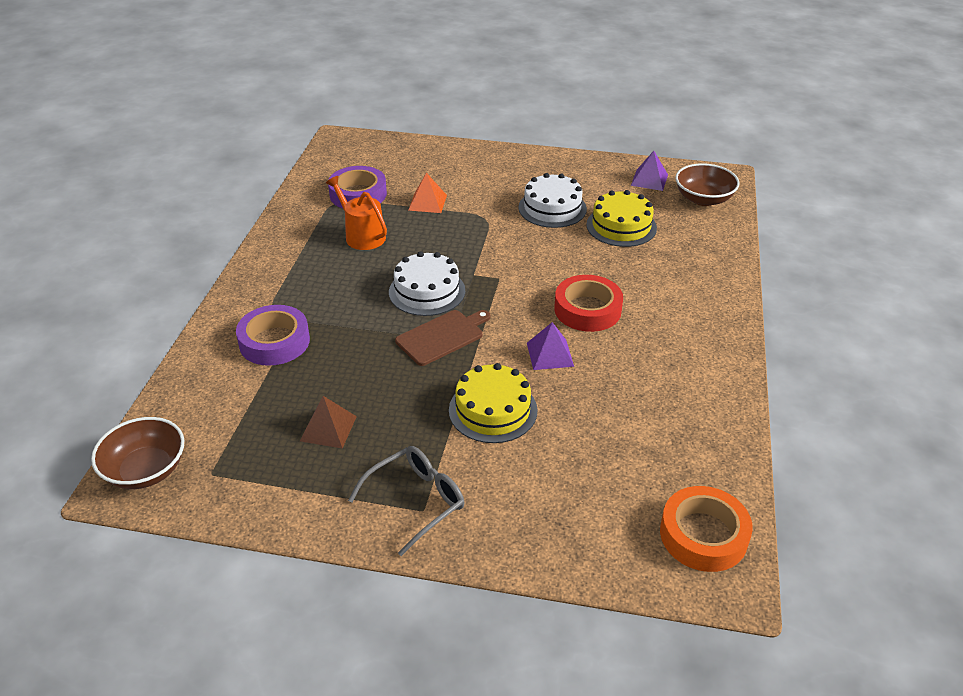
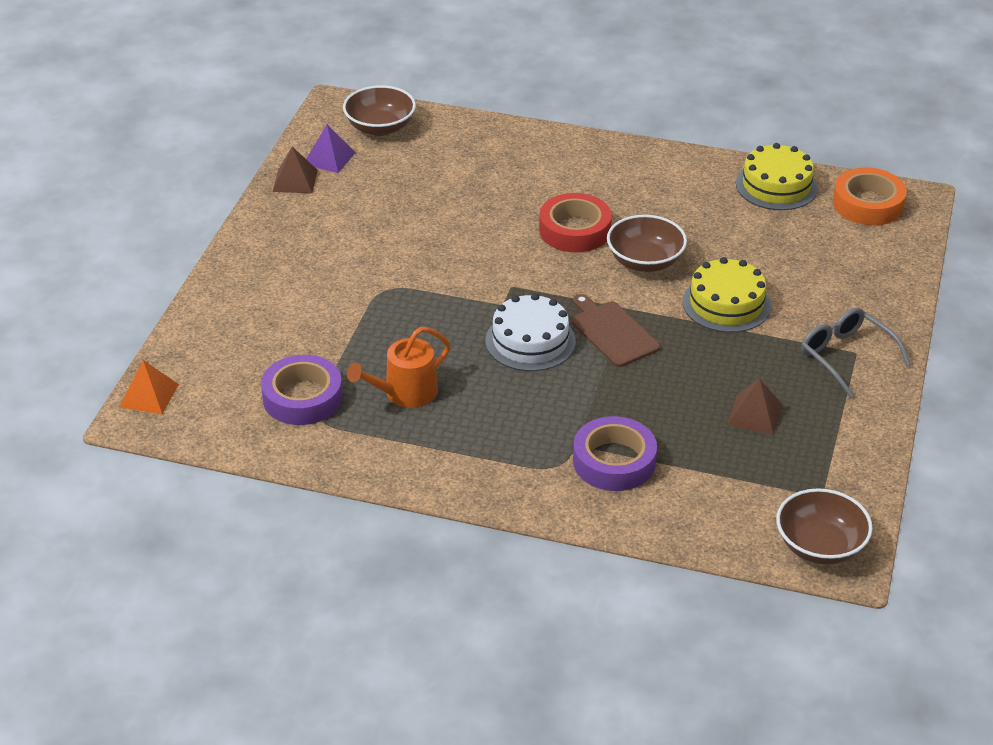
camera: 85 degrees left, 0 degrees up
orange pyramid [408,173,447,213] -> orange pyramid moved to [119,360,179,414]
white cake [518,173,587,228] -> none
purple pyramid [527,322,574,370] -> brown bowl [607,215,687,272]
yellow cake [586,190,657,247] -> yellow cake moved to [736,143,818,210]
none -> brown pyramid [272,147,318,193]

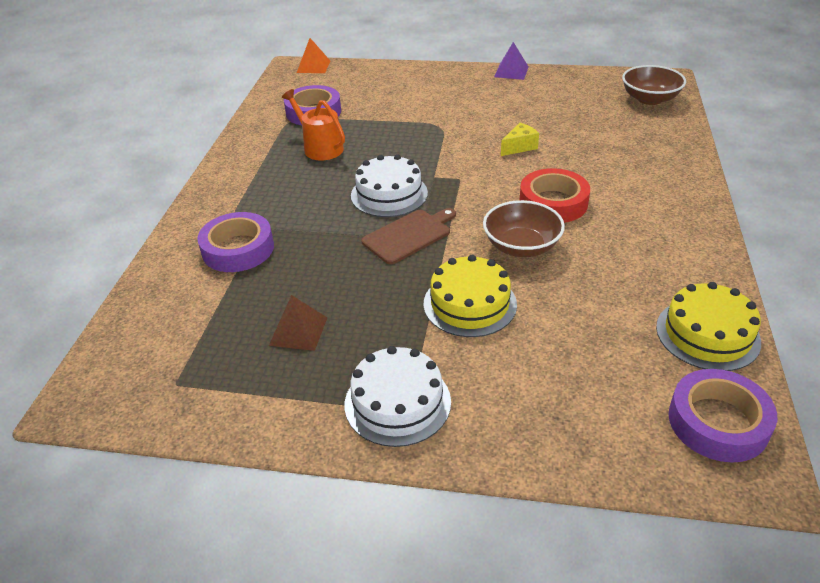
camera: 85 degrees right, 0 degrees up
brown pyramid [272,147,318,193] -> none
purple pyramid [306,124,356,173] -> purple pyramid moved to [494,42,528,80]
brown bowl [776,488,873,565] -> none
grey glasses [801,308,911,398] -> white cake [345,346,451,447]
orange tape [833,167,907,225] -> purple tape [669,369,777,462]
none -> yellow cheese [501,123,539,156]

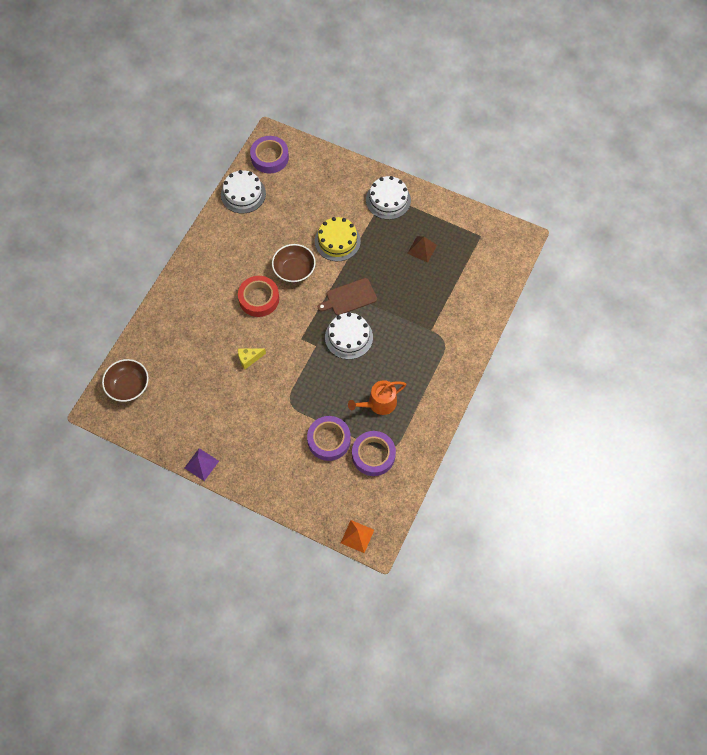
camera: 165 degrees left, 25 degrees up
purple tape [197,212,274,272] -> purple tape moved to [307,416,351,461]
orange watering can [282,89,345,160] -> orange watering can turned 90 degrees clockwise [348,380,406,415]
yellow cake [656,282,761,371] -> white cake [221,170,266,214]

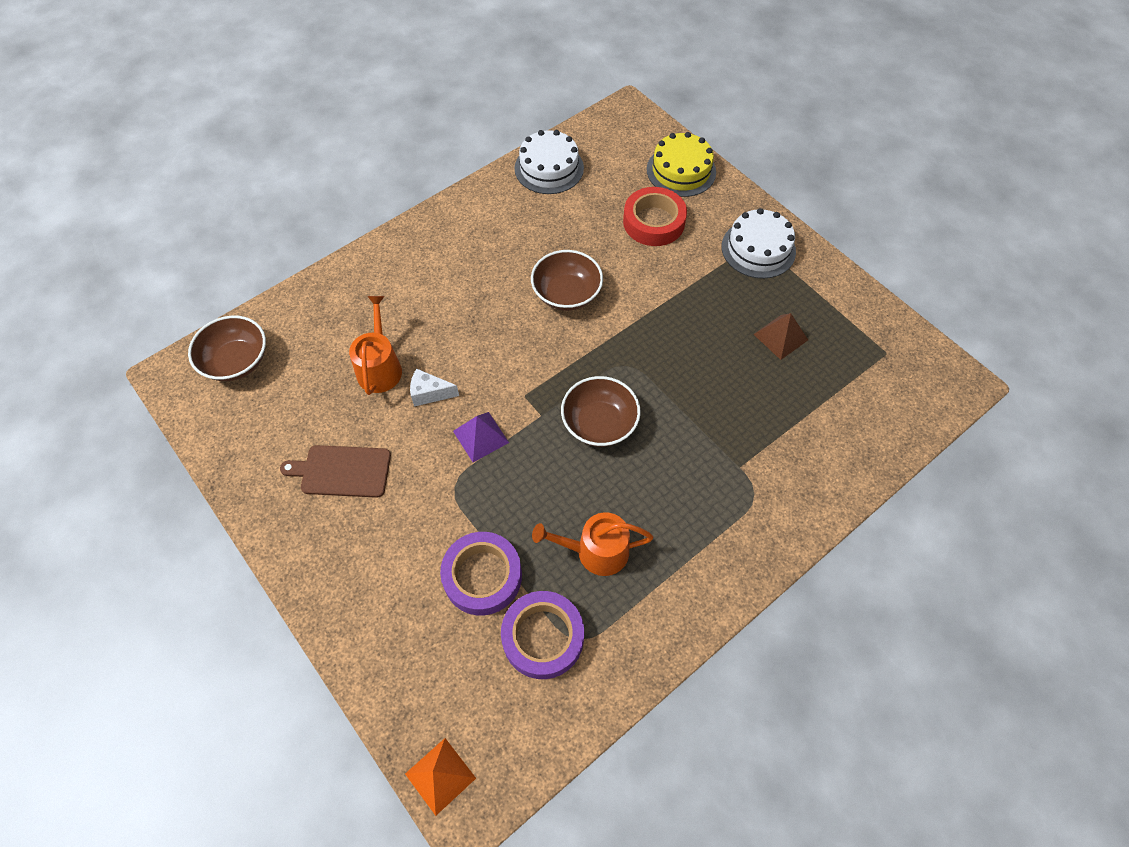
camera: 25 degrees right, 5 degrees down
purple pyramid [185,448,219,481] -> purple pyramid moved to [453,412,509,462]
red tape [238,276,279,317] -> red tape moved to [623,187,687,246]
yellow cheese [238,348,266,369] -> white cheese [410,368,459,407]
purple tape [250,136,289,173] -> none
yellow cake [315,217,361,261] -> yellow cake moved to [647,132,716,197]
brown cutting board [318,278,377,315] -> brown cutting board moved to [280,445,391,498]
white cake [325,313,373,359] -> brown bowl [561,376,641,447]
none -> orange watering can [349,296,402,395]

